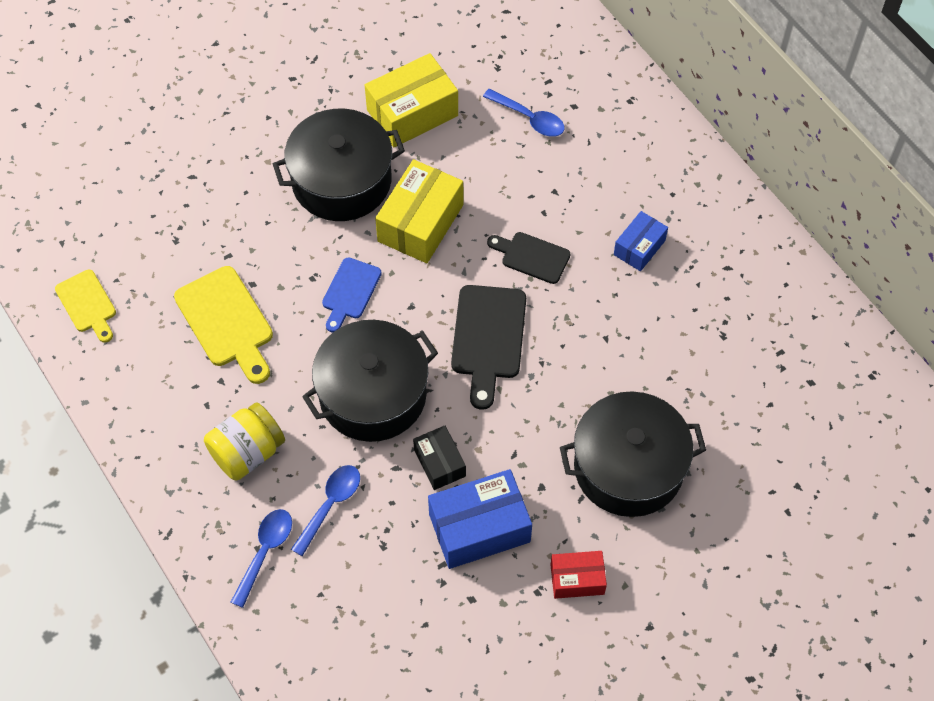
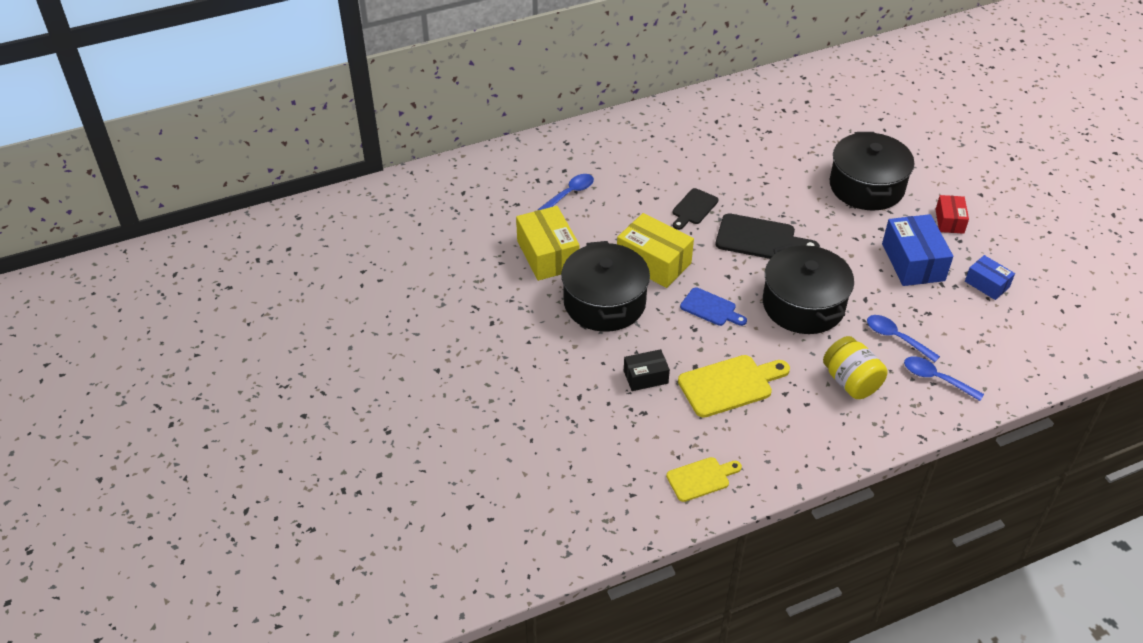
camera: 80 degrees left, 15 degrees down
black box [413,425,466,490] -> black box moved to [624,349,670,391]
blue box [614,211,668,271] -> blue box moved to [965,255,1015,300]

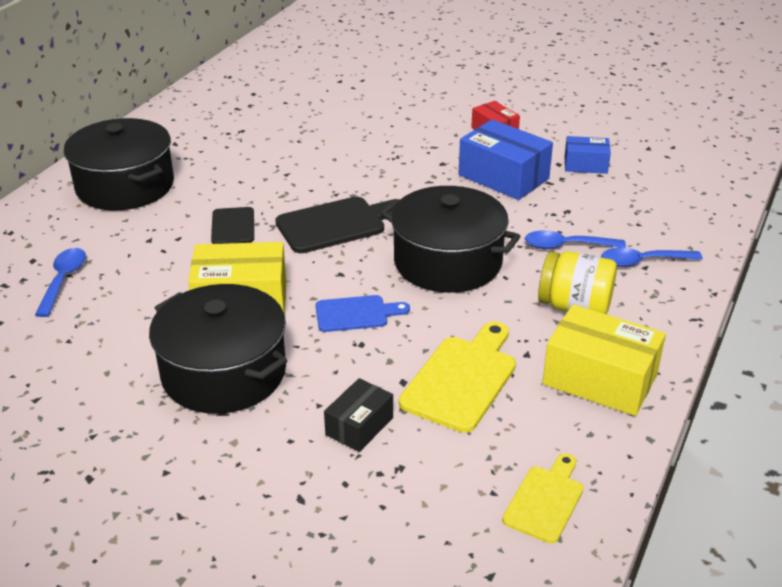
camera: 40 degrees left, 10 degrees down
yellow box [516,206,580,281] -> yellow box moved to [542,304,666,416]
black pot [830,132,914,211] -> black pot moved to [64,118,174,210]

